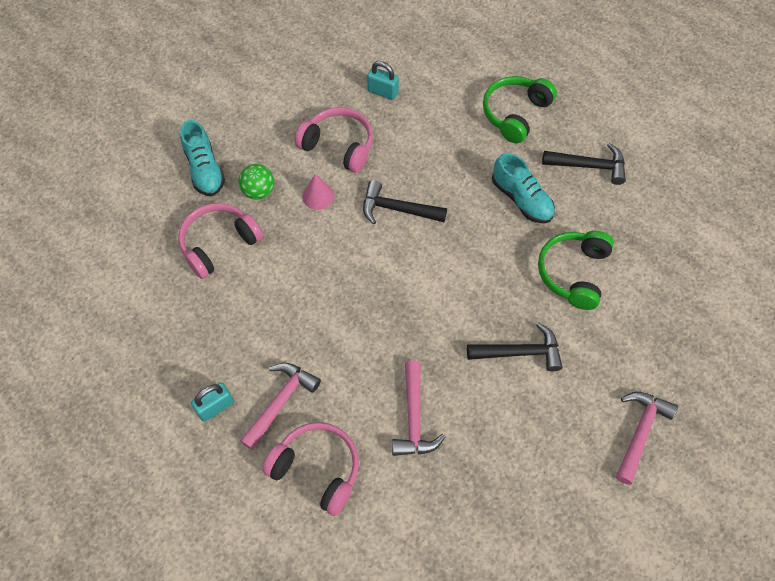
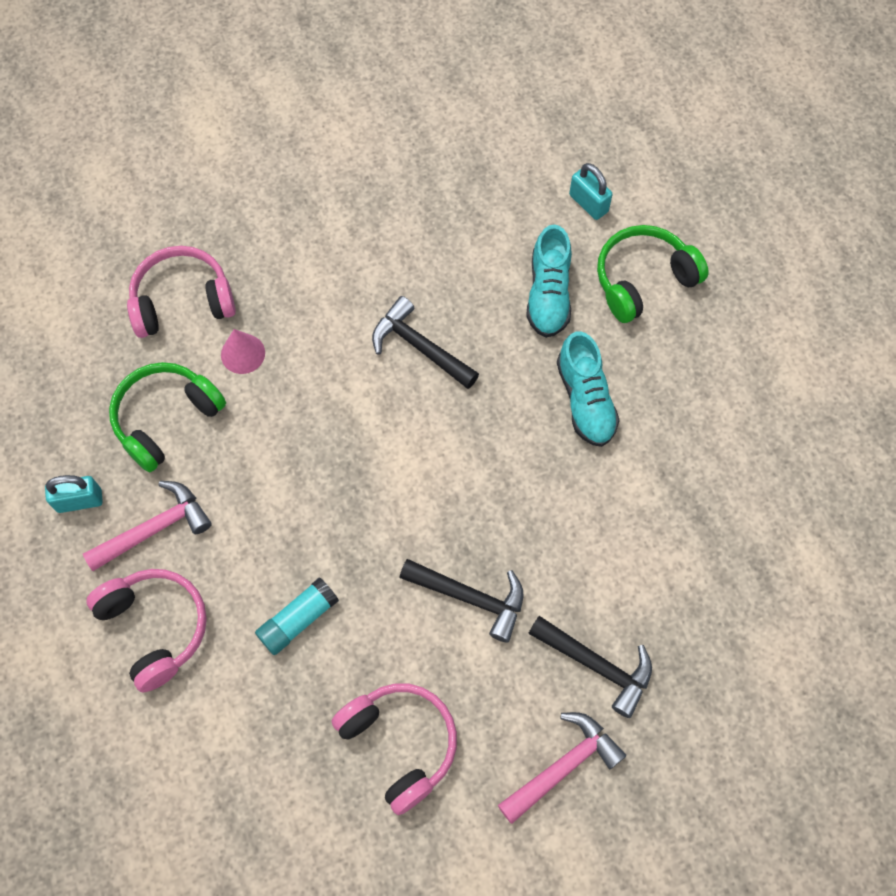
camera: 25 degrees right, 5 degrees up
turquoise shoe [180,120,225,196] -> turquoise shoe moved to [526,225,572,338]
green ball [239,164,274,200] -> none
pink headphones [295,107,373,173] -> pink headphones moved to [331,683,457,815]
pink cone [302,174,334,210] -> pink cone moved to [221,329,265,374]
turquoise padlock [367,61,399,100] -> turquoise padlock moved to [569,163,613,220]
pink hammer [392,361,446,456] -> turquoise glue stick [255,577,339,655]
green headphones [538,231,614,310] -> green headphones moved to [109,362,226,473]
black hammer [542,143,626,185] -> black hammer moved to [528,616,652,718]

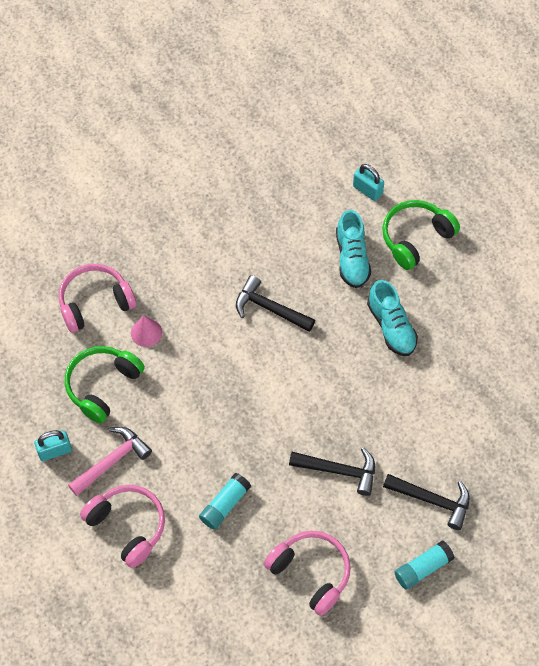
camera: 10 degrees left, 5 degrees down
pink hammer [498,712,626,824] -> turquoise glue stick [394,540,455,589]

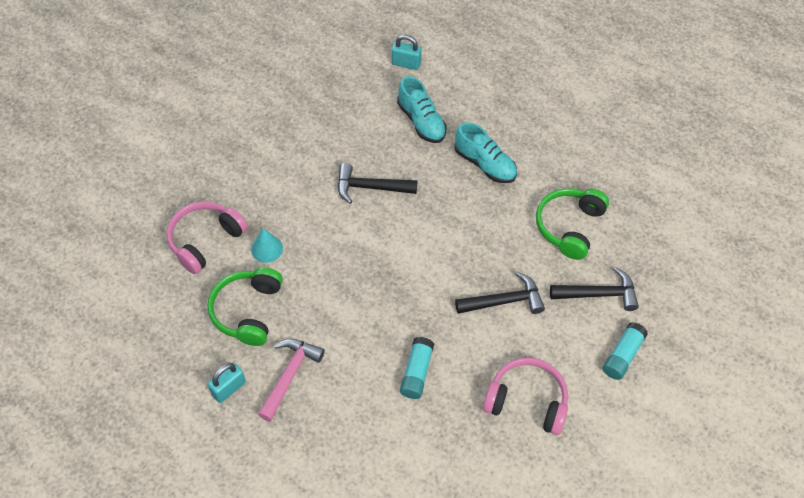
camera: 25 degrees left, 5 degrees down
pink headphones [80,485,165,568] -> none
pink cone [131,315,162,347] -> turquoise cone [251,228,283,263]
green headphones [382,200,460,270] -> green headphones moved to [536,188,609,260]

